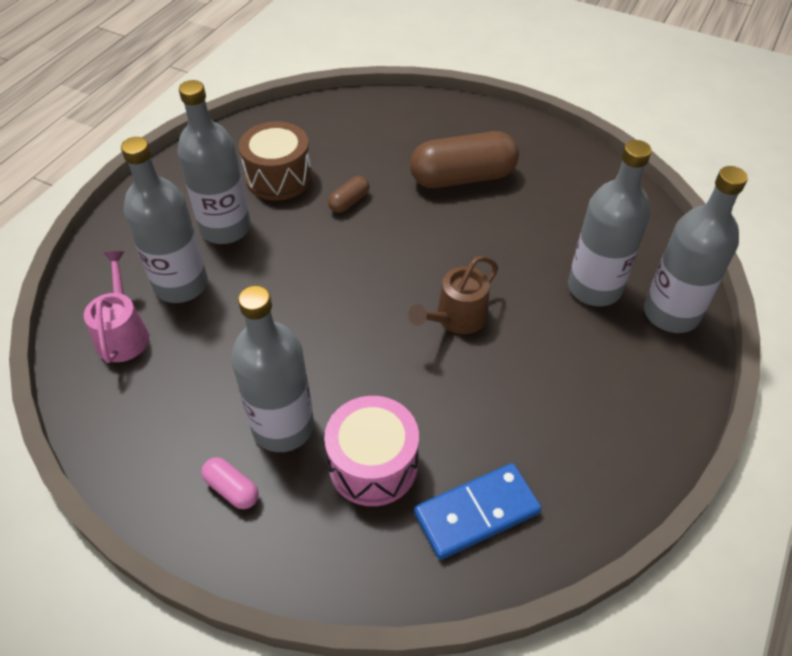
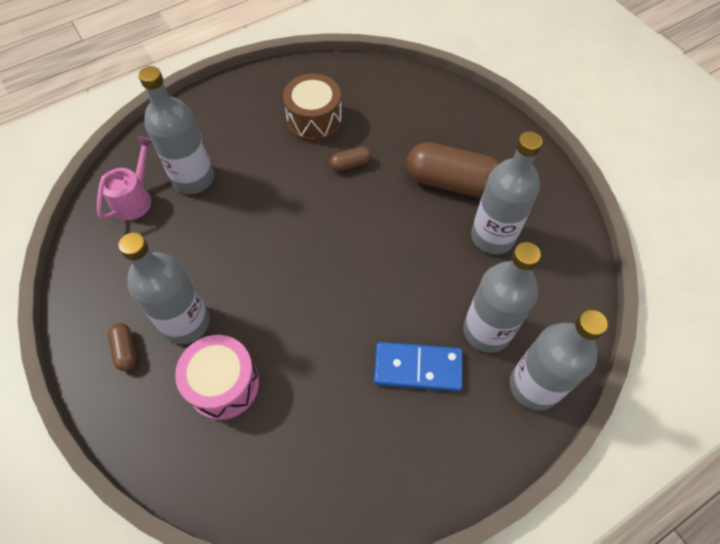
camera: 30 degrees right, 10 degrees up
grey bottle [177,80,251,244] -> grey bottle moved to [471,131,543,254]
pink capsule [201,457,258,509] -> brown capsule [108,323,137,371]
brown watering can [408,256,498,334] -> none
blue domino [414,463,542,560] -> blue domino moved to [374,342,463,392]

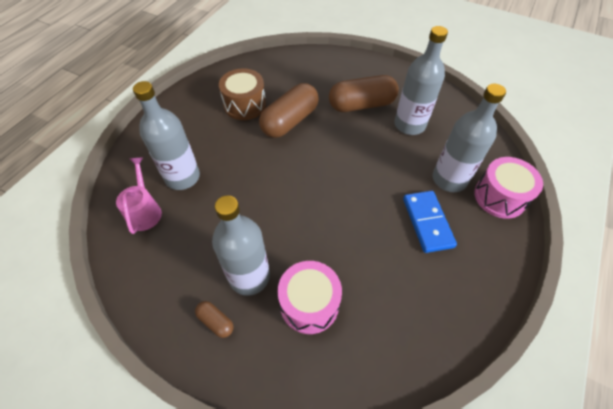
camera: 30 degrees left, 5 degrees down
brown capsule [330,147,372,172] -> brown capsule [259,83,319,138], size x2.21
blue domino [374,342,463,392] -> blue domino turned 75 degrees counterclockwise [403,191,457,253]
grey bottle [509,310,608,411] -> pink drum [474,157,543,219]

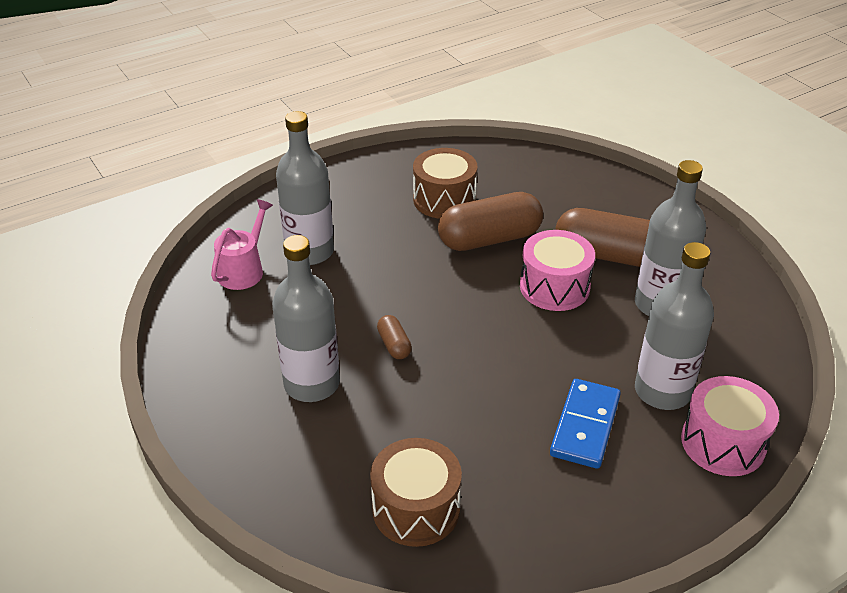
camera: 30 degrees right, 15 degrees down
brown capsule [195,301,233,338] -> brown capsule moved to [377,315,412,359]
pink drum [278,261,342,334] -> pink drum moved to [520,230,595,311]
none -> brown drum [370,438,462,547]

